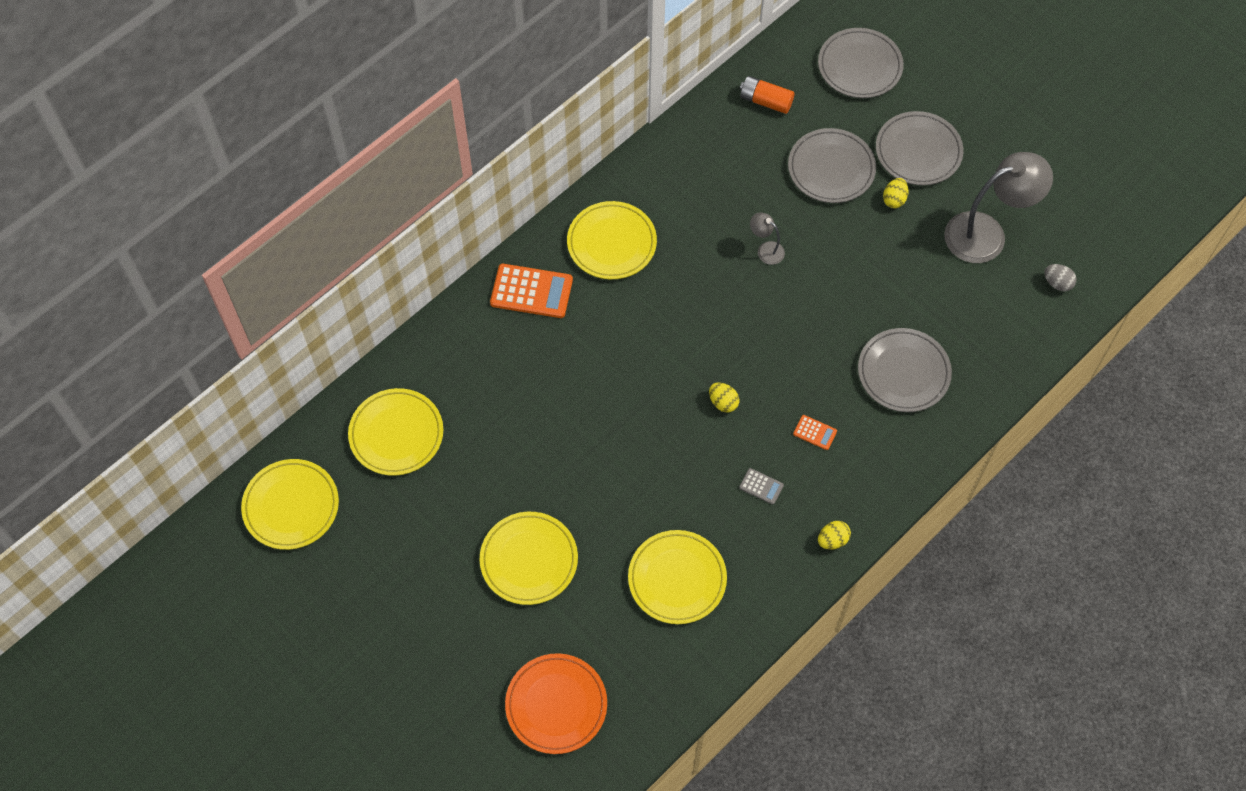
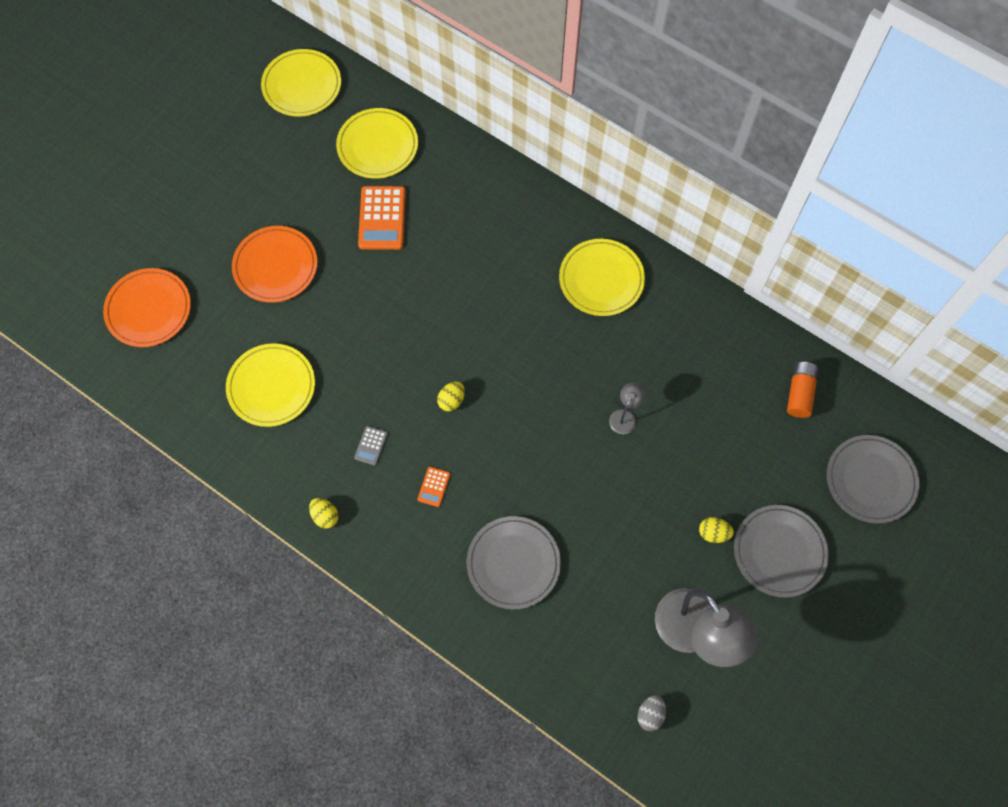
camera: 80 degrees right, 5 degrees up
yellow plate [480,512,578,605] -> orange plate [232,226,318,303]
orange calculator [490,264,573,318] -> orange calculator moved to [358,186,406,250]
grey plate [788,128,876,203] -> none

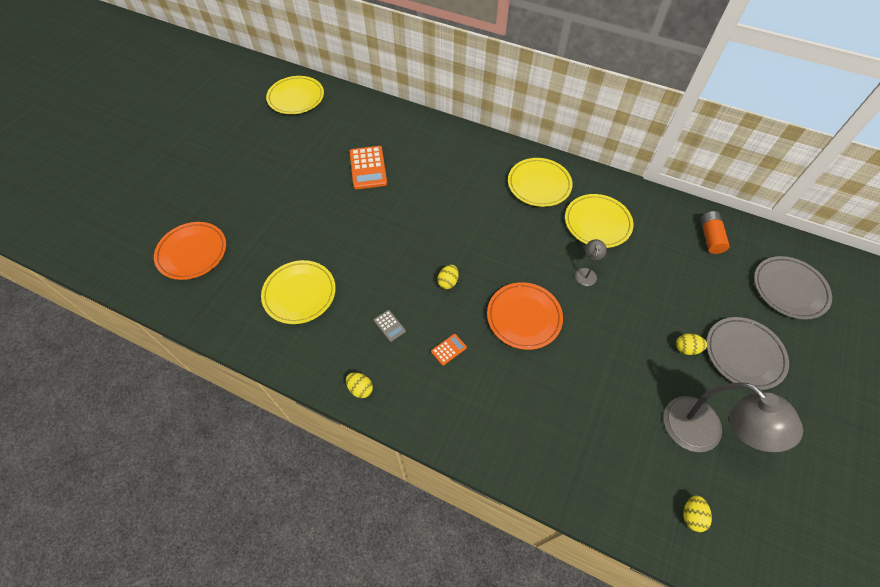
camera: 10 degrees left, 10 degrees down
orange plate [232,226,318,303] -> orange plate moved to [487,282,563,350]
yellow plate [336,108,418,179] -> yellow plate moved to [565,194,634,248]
grey calculator [354,426,388,466] -> grey calculator turned 45 degrees counterclockwise [374,310,406,342]
orange calculator [417,467,450,507] -> orange calculator turned 135 degrees counterclockwise [431,334,467,366]
grey plate [467,516,561,609] -> none
grey egg [637,695,666,731] -> yellow egg [683,496,712,532]

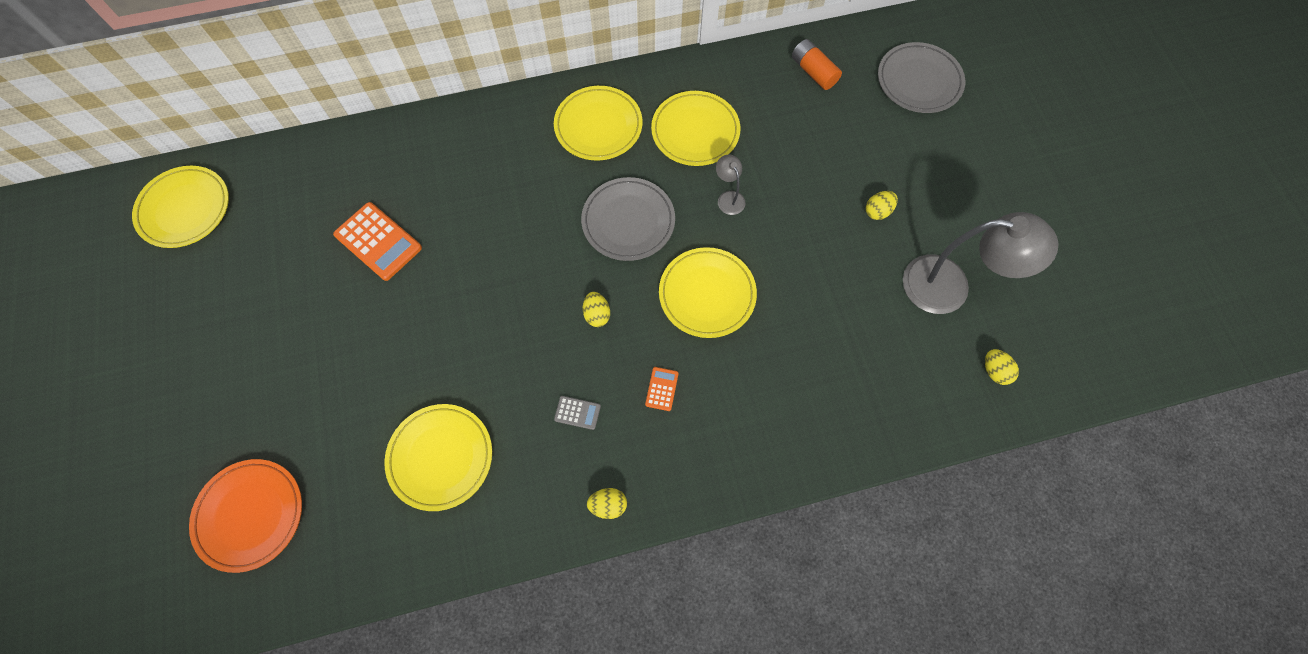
camera: 40 degrees left, 10 degrees up
orange plate [487,282,563,350] -> yellow plate [659,247,757,338]
grey plate [706,317,789,390] -> grey plate moved to [581,177,675,261]

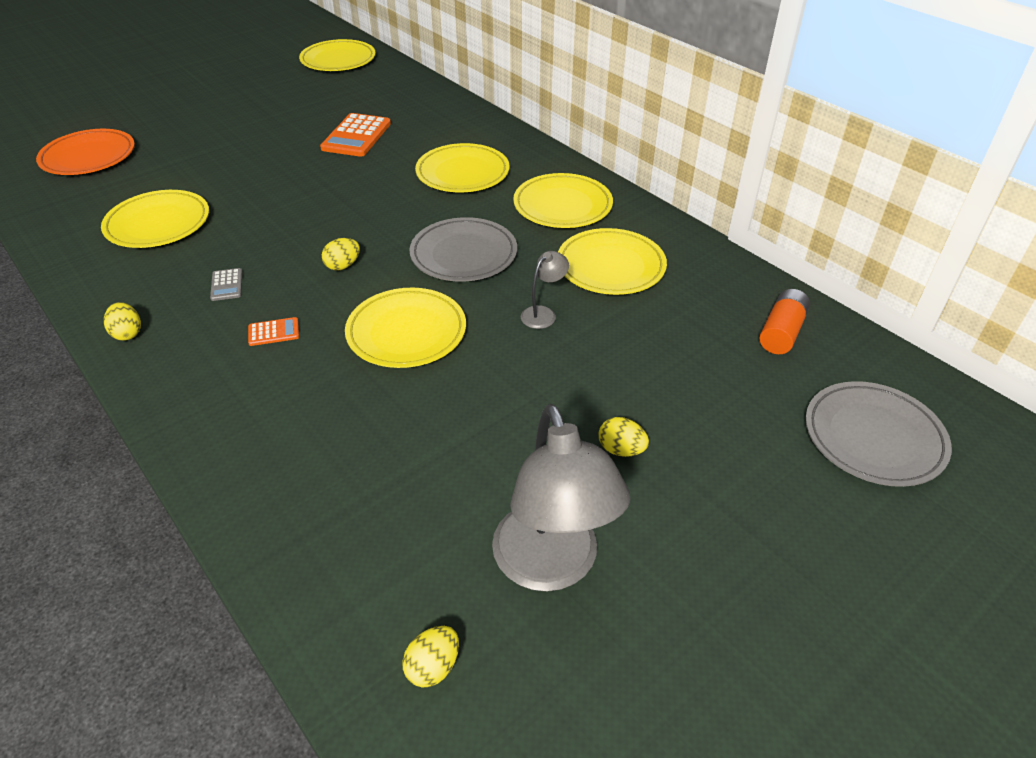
camera: 65 degrees right, 25 degrees down
none -> yellow plate [415,143,510,192]

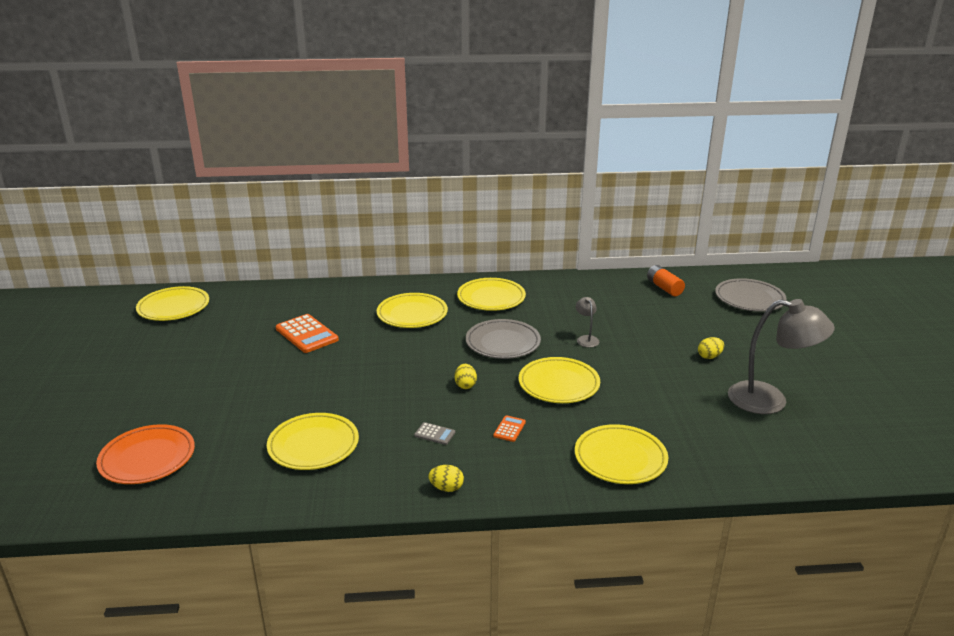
camera: 55 degrees left, 15 degrees down
yellow egg [402,626,459,687] -> none
yellow plate [558,228,667,295] -> yellow plate moved to [575,424,668,484]

